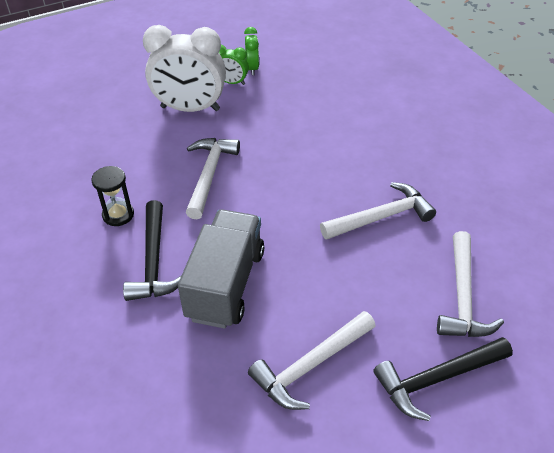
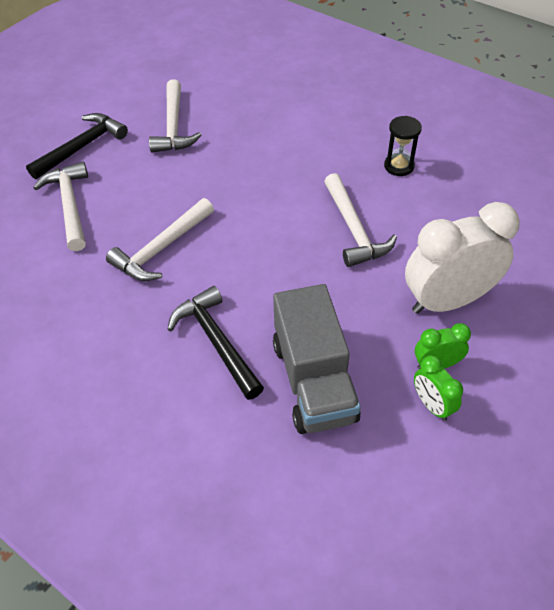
camera: 155 degrees right, 5 degrees up
black hammer [123,200,182,301] -> black hammer moved to [167,286,264,400]
grey truck [178,209,264,328] -> grey truck moved to [273,284,361,434]
white hammer [248,311,376,410] -> white hammer turned 150 degrees clockwise [149,79,202,153]

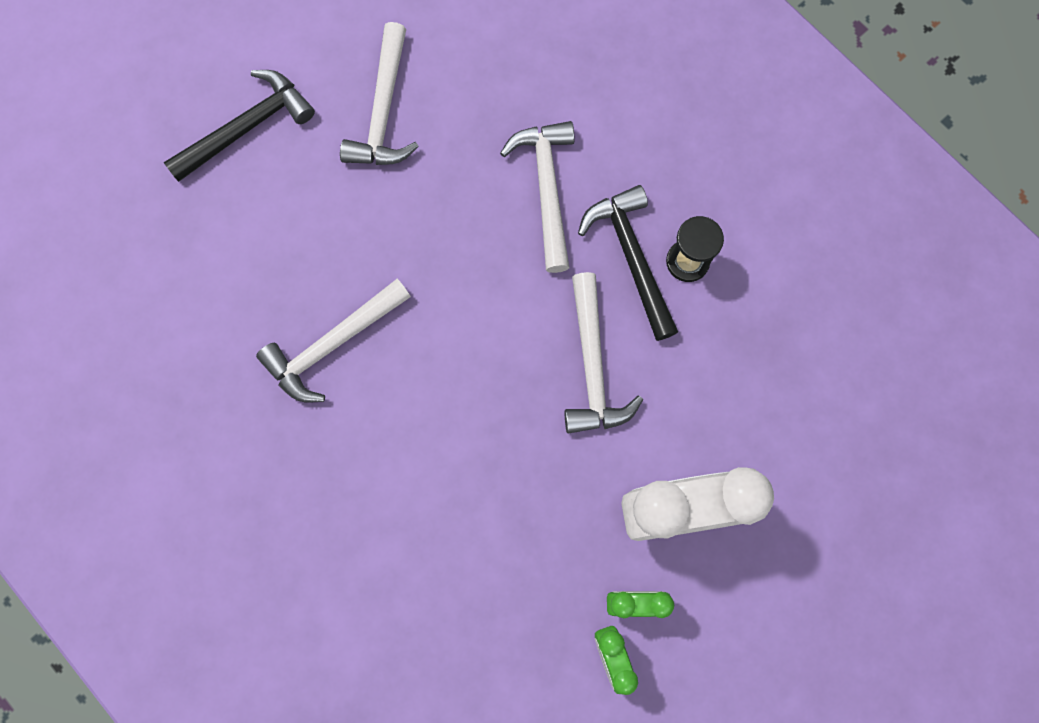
camera: 10 degrees right, 25 degrees up
white hammer [33,162,88,251] -> white hammer moved to [500,121,574,273]
black hammer [167,286,264,400] -> black hammer moved to [578,185,678,341]
grey truck [273,284,361,434] -> none

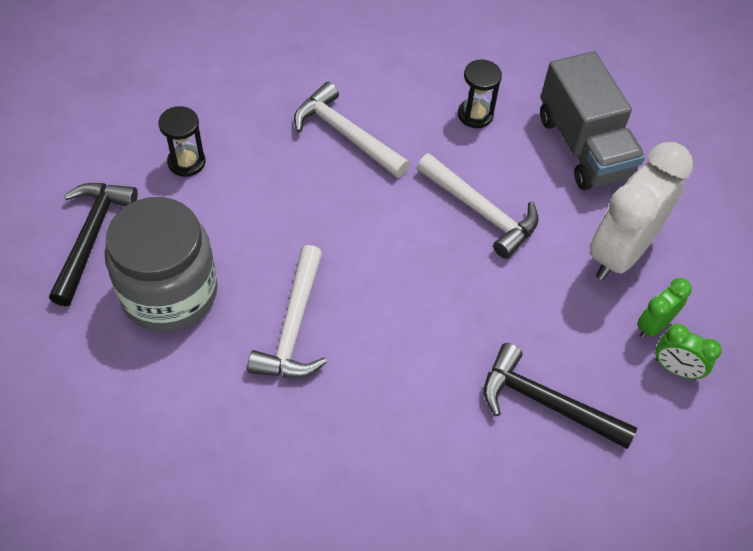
camera: 45 degrees left, 20 degrees down
white hammer [340,22,419,165] -> black hourglass [159,106,205,177]
black hammer [578,185,678,341] -> black hammer moved to [484,343,637,449]
none -> grey jar [105,197,217,332]
none -> grey truck [540,51,645,190]

